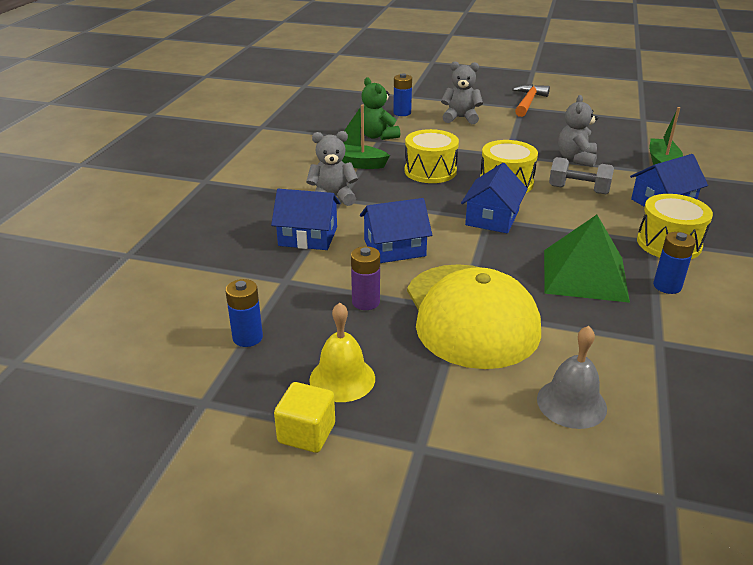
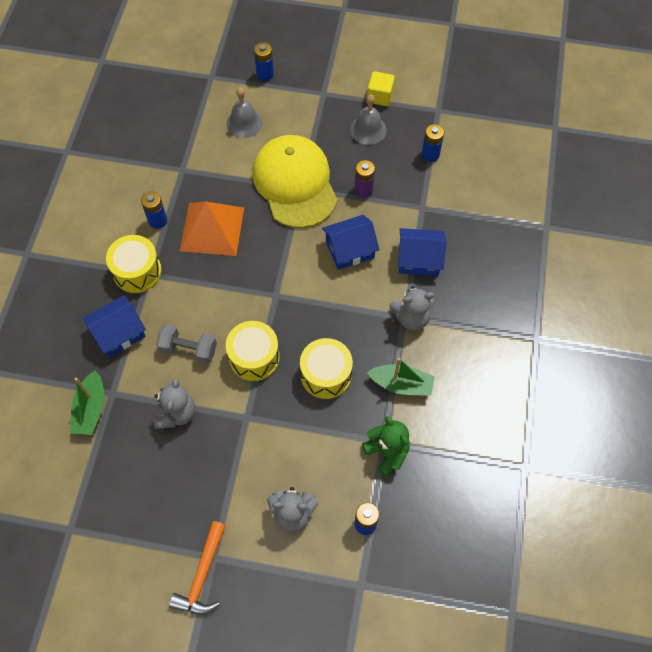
camera: 175 degrees right, 30 degrees up
yellow bell [309,302,375,402] -> grey bell [350,94,387,145]
blue house [461,163,527,233] -> none
green pyramid [544,215,630,303] -> orange pyramid [180,202,244,256]
none -> blue battery [254,42,274,81]

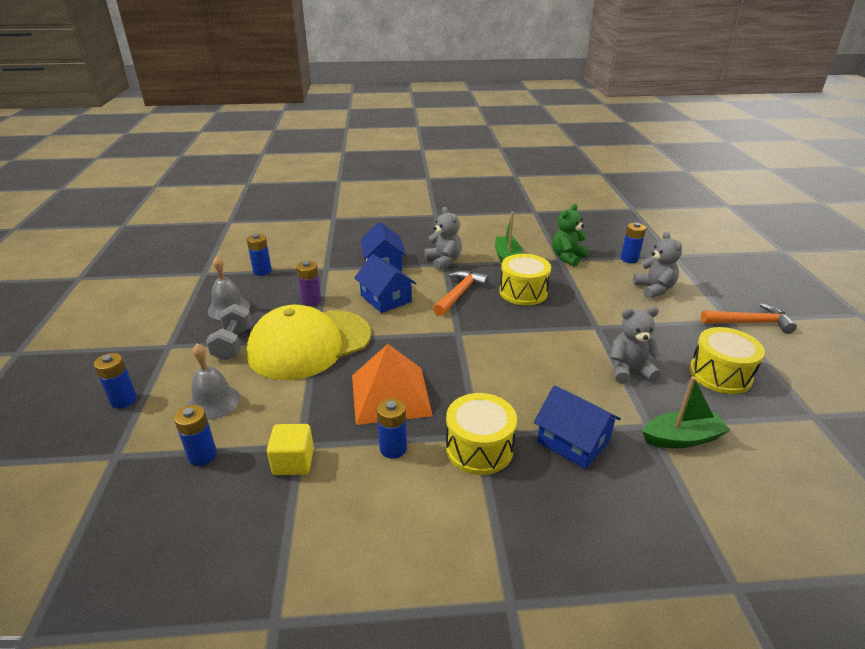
camera: 105 degrees left, 30 degrees down
grey dumbbell [156,324,217,364] -> grey dumbbell moved to [206,304,252,361]
yellow drum [226,321,280,381] -> yellow drum moved to [690,327,765,394]
yellow cube [367,71,395,106] -> yellow cube moved to [267,424,314,475]
none -> blue battery [174,405,217,466]
none -> orange hammer [433,270,489,316]

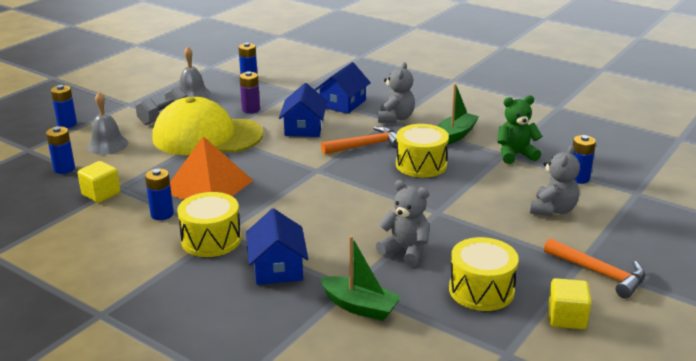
camera: 40 degrees right, 5 degrees down
none -> yellow cube [548,278,591,329]

